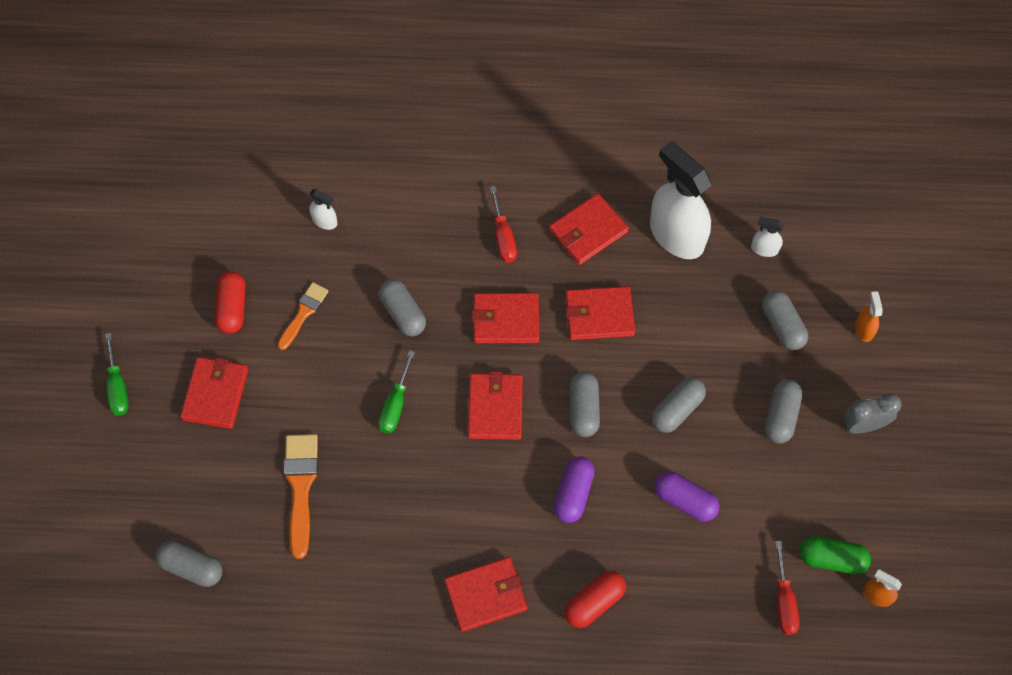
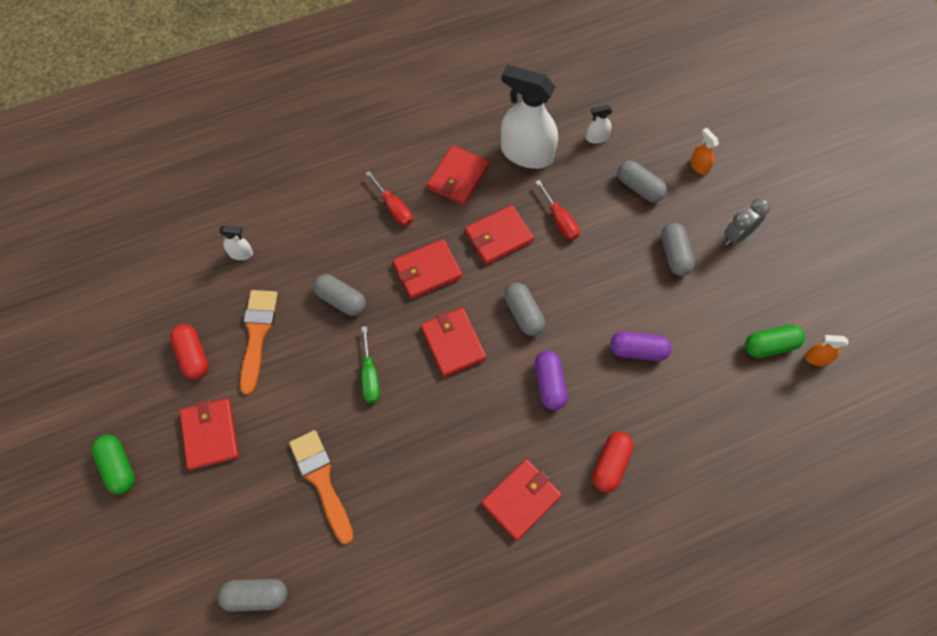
camera: 25 degrees left, 0 degrees up
green screwdriver [105,333,129,416] -> green capsule [92,435,135,494]
orange brush [278,282,329,350] -> orange brush [240,290,278,395], size x1.56
grey capsule [651,377,706,433] -> none
red screwdriver [775,541,800,635] -> red screwdriver moved to [535,180,579,240]

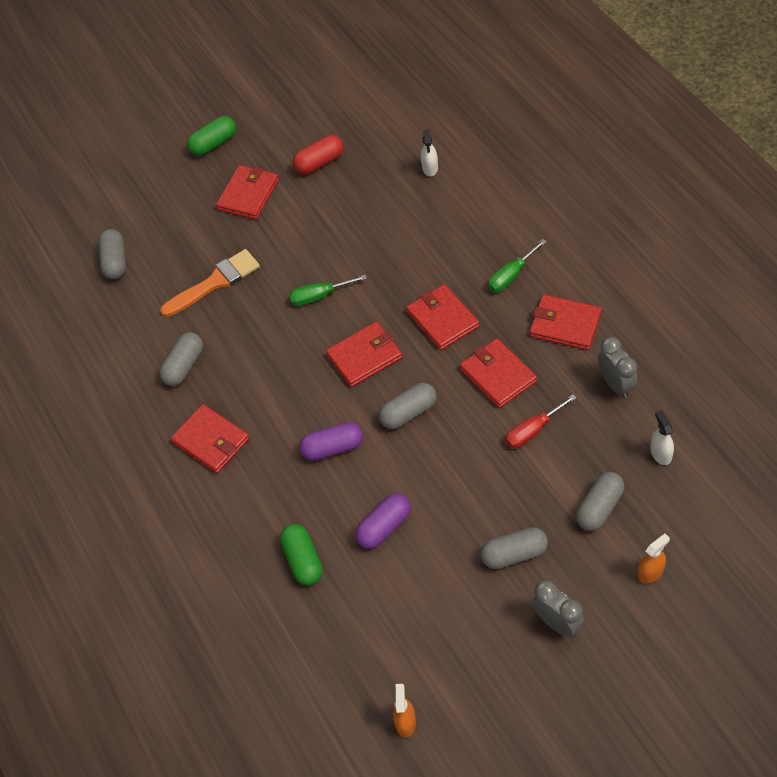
camera: 90 degrees right, 10 degrees down
red wallet [180,398,239,470] -> red wallet turned 45 degrees counterclockwise [216,165,279,220]
orange brush [240,290,278,395] -> none
grey capsule [313,274,366,316] -> grey capsule moved to [159,332,203,386]
red screwdriver [365,171,413,226] -> green screwdriver [488,239,547,292]
white spray bottle [501,65,558,169] -> grey clock [598,337,637,398]
red capsule [592,432,634,492] -> none
purple capsule [610,331,672,361] -> purple capsule turned 45 degrees clockwise [355,493,410,549]
green capsule [745,324,805,358] -> green capsule moved to [280,524,323,586]

